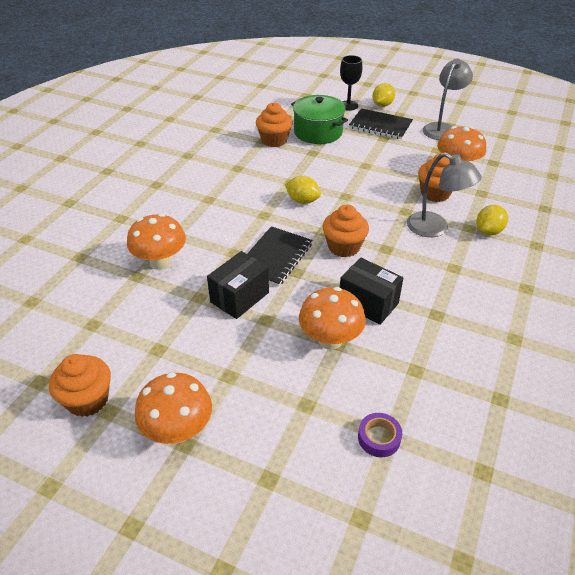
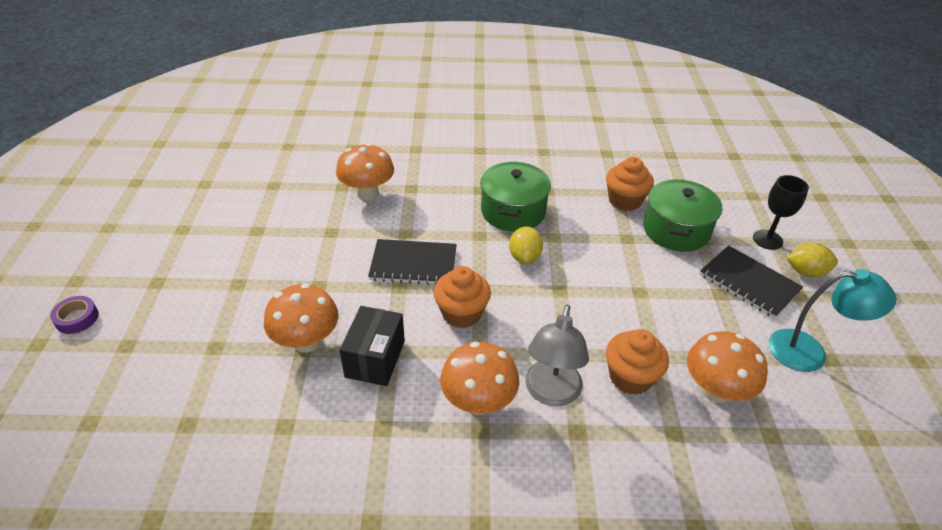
camera: 65 degrees right, 0 degrees up
orange cupcake [49,354,111,417] -> none
orange mushroom [135,372,212,444] -> orange mushroom moved to [440,342,519,415]
black box [207,251,269,319] -> none
black notebook [349,108,413,140] -> black notebook turned 45 degrees counterclockwise [700,245,803,319]
purple tape [358,413,402,457] -> purple tape moved to [50,296,99,334]
grey lamp [423,58,473,140] -> turquoise lamp [769,269,896,372]
yellow lemon [476,205,508,235] -> none
none -> green pot [480,162,551,232]

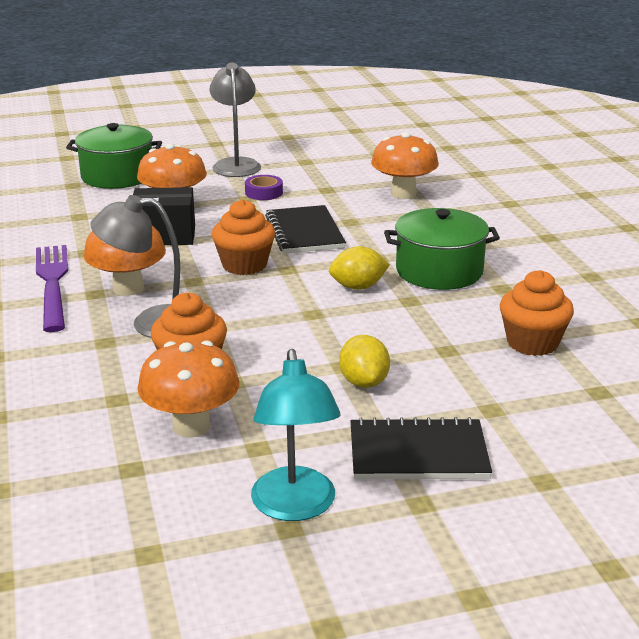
camera: 75 degrees right, 15 degrees down
purple tape [50,296,99,334] -> purple tape moved to [245,175,283,200]
green pot [643,179,722,252] -> green pot moved to [66,123,162,189]
black notebook [700,245,803,319] -> black notebook turned 60 degrees clockwise [351,417,492,479]
black goblet [753,175,809,250] -> none
yellow lemon [786,243,838,277] -> yellow lemon moved to [339,335,390,388]
none -> purple fork [36,245,68,332]
none -> grey lamp [209,63,261,177]

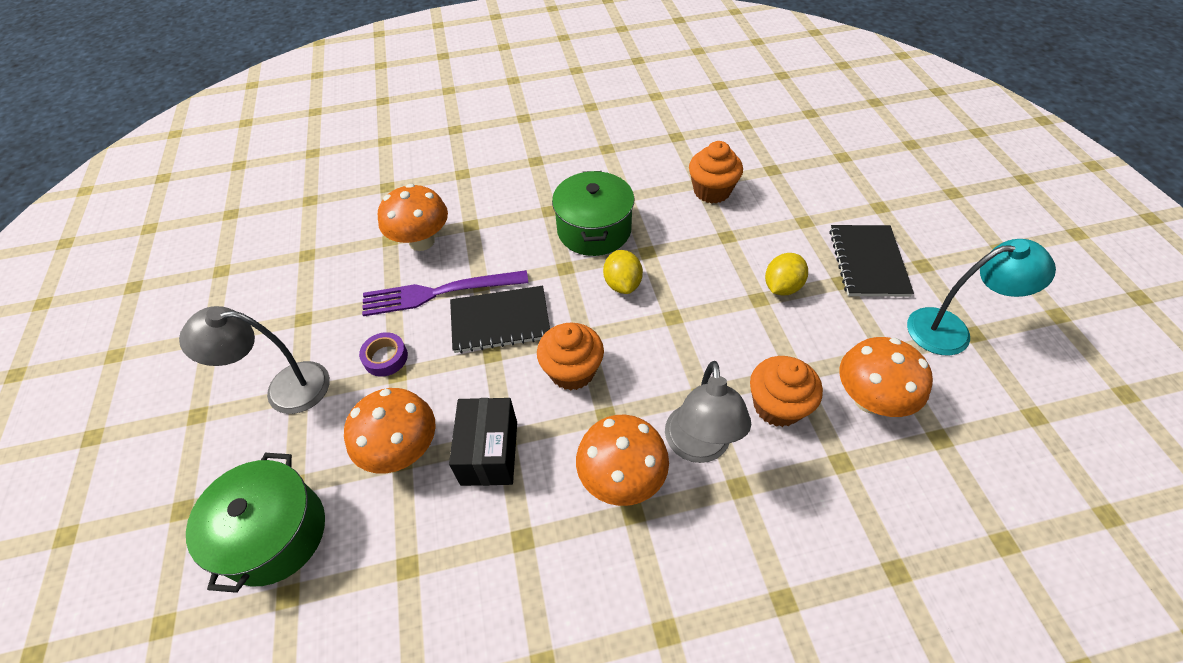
camera: 85 degrees left, 25 degrees up
purple fork [36,245,68,332] -> purple fork moved to [362,270,528,316]
yellow lemon [339,335,390,388] -> yellow lemon turned 45 degrees counterclockwise [765,253,808,296]

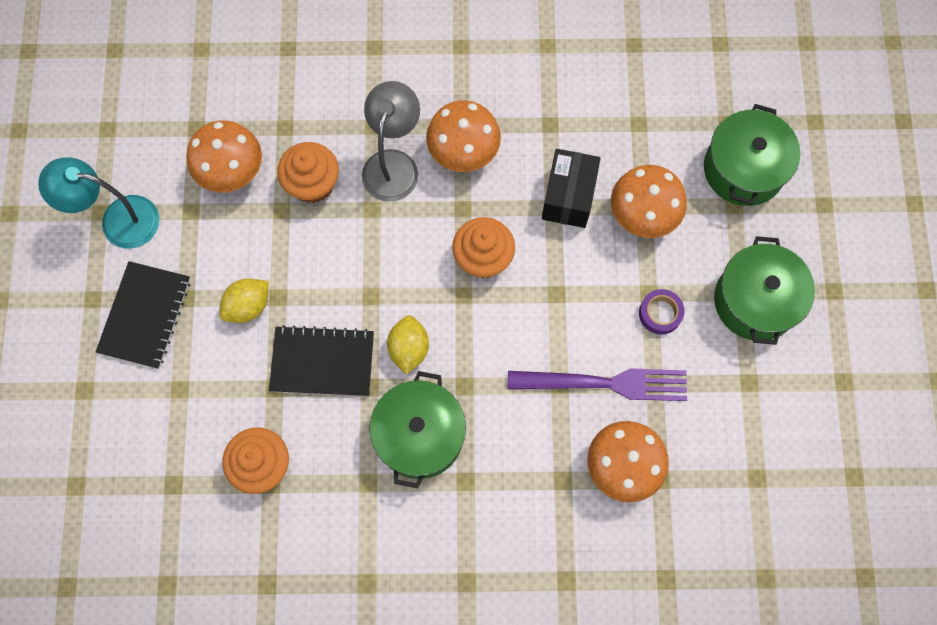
camera: 170 degrees left, 20 degrees up
grey lamp [179,306,330,414] -> green pot [714,236,815,345]
black notebook [450,286,550,353] -> black notebook moved to [269,325,374,396]

